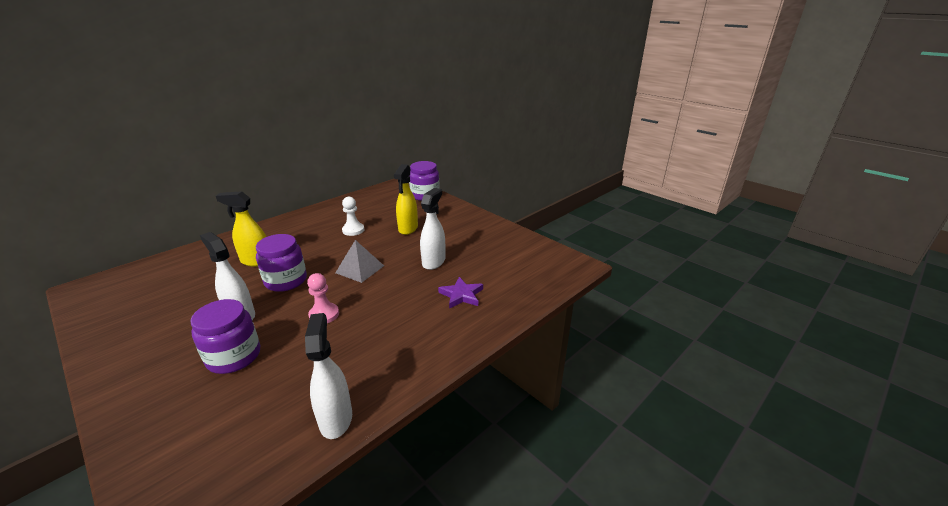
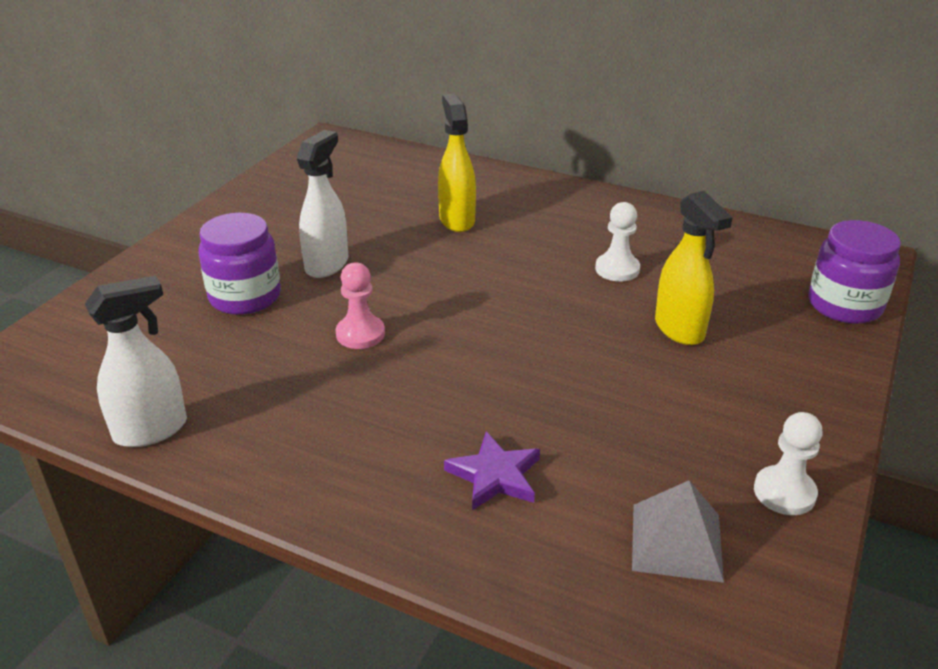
camera: 70 degrees right, 5 degrees up
purple jar [256,234,307,292] -> none
grey pyramid [335,240,384,283] -> grey pyramid moved to [632,481,724,583]
yellow spray bottle [394,164,418,235] -> yellow spray bottle turned 105 degrees counterclockwise [655,191,733,345]
white spray bottle [420,188,445,270] -> none
none -> white pawn [754,412,823,515]

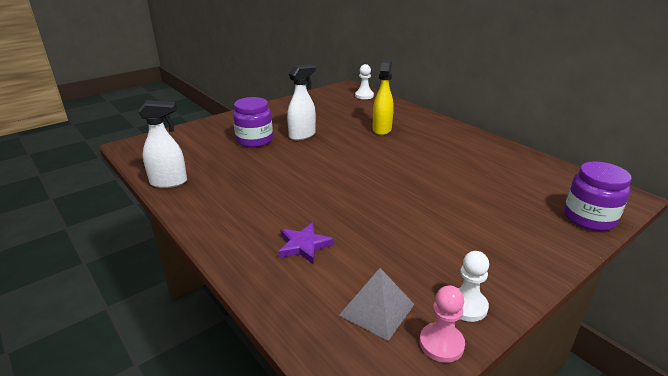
camera: 25 degrees right, 5 degrees down
pink pawn [336,262,385,349] -> pink pawn moved to [420,285,465,363]
white pawn [595,202,640,282] -> white pawn moved to [355,64,374,99]
yellow spray bottle [655,191,733,345] -> none

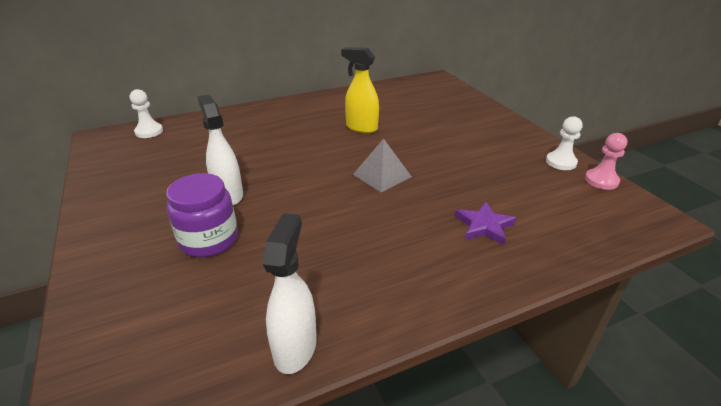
camera: 75 degrees left, 5 degrees up
grey pyramid [339,268,415,341] -> grey pyramid moved to [353,138,412,192]
yellow spray bottle [372,59,394,135] -> yellow spray bottle moved to [341,47,379,133]
purple jar [564,161,632,231] -> none

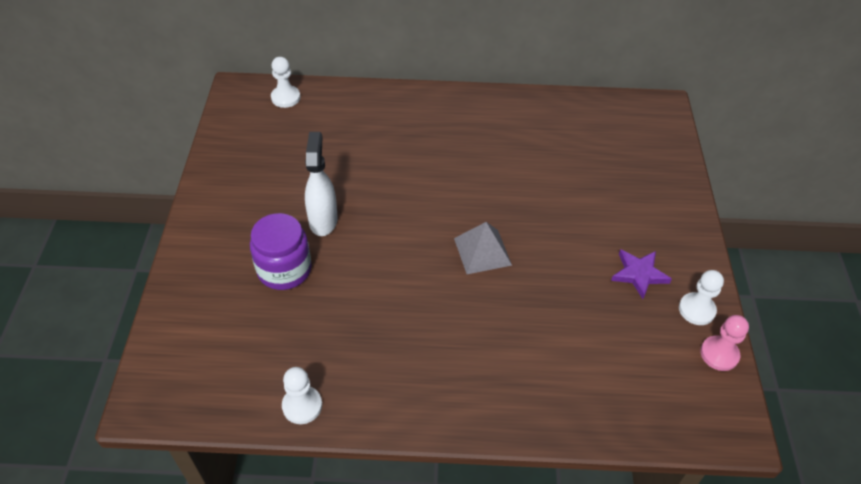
camera: 25 degrees right, 15 degrees up
white spray bottle [263,213,317,374] -> white pawn [282,367,322,424]
yellow spray bottle [341,47,379,133] -> none
purple star [455,202,516,246] -> purple star moved to [611,249,672,299]

